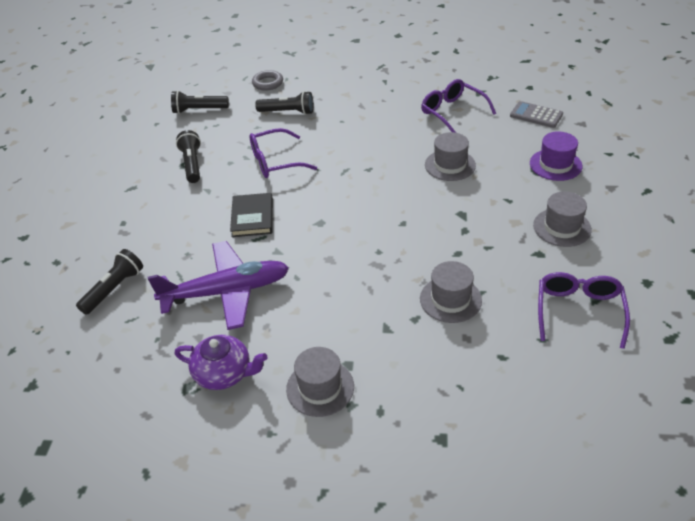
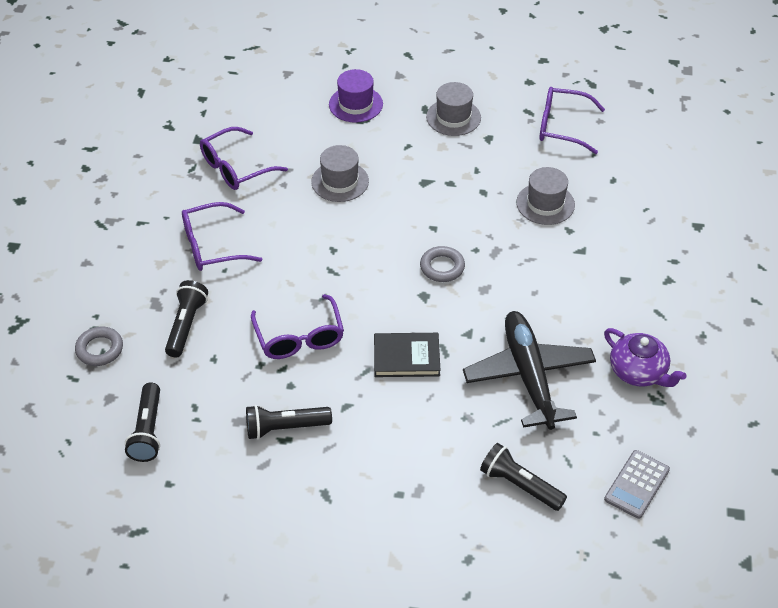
camera: 90 degrees left, 5 degrees up
purple plane [148,241,289,330] -> black plane [463,311,596,430]
purple teapot [175,335,268,390] -> purple teapot turned 120 degrees clockwise [604,328,687,387]
grey hat [286,347,354,417] -> none
grey calculator [510,101,563,128] -> grey calculator moved to [604,450,670,519]
none -> purple glasses [182,202,262,271]
none -> grey ring [420,246,465,282]

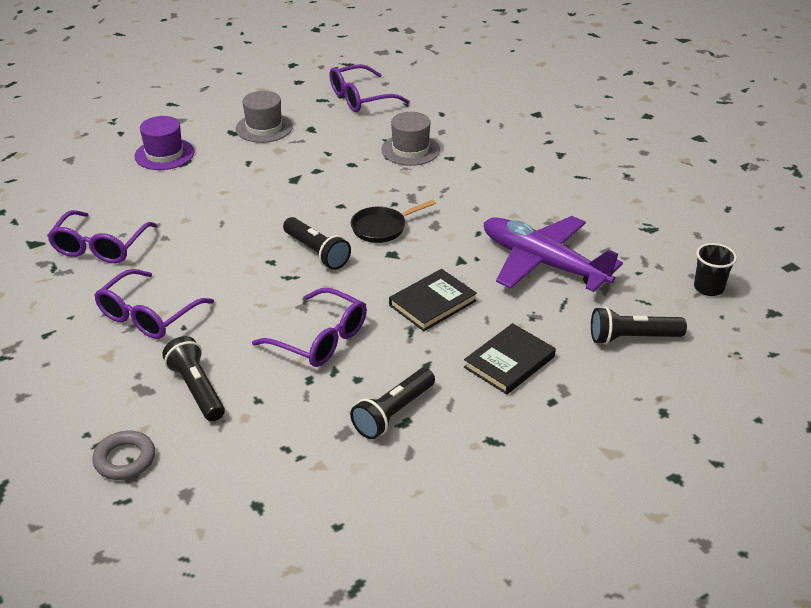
camera: 40 degrees left, 10 degrees down
black flashlight [125,382,160,462] -> black flashlight moved to [283,217,351,270]
grey hat [311,145,369,202] -> none
grey ring [420,246,465,282] -> black pan [351,200,436,243]
black plane [463,311,596,430] -> purple plane [484,216,623,292]
purple teapot [604,328,687,387] -> none
grey calculator [604,450,670,519] -> black cup [694,243,737,296]
none -> black book [464,323,556,395]

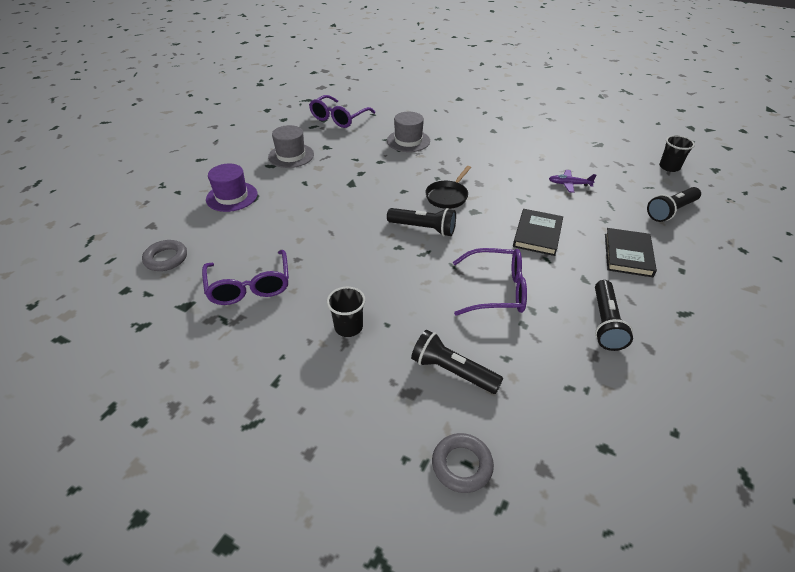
camera: 30 degrees left, 5 degrees up
purple glasses [94,269,214,339] -> black cup [327,287,366,337]
purple plane [484,216,623,292] -> purple plane [549,170,597,193], size x0.40
none -> grey ring [142,240,187,271]

